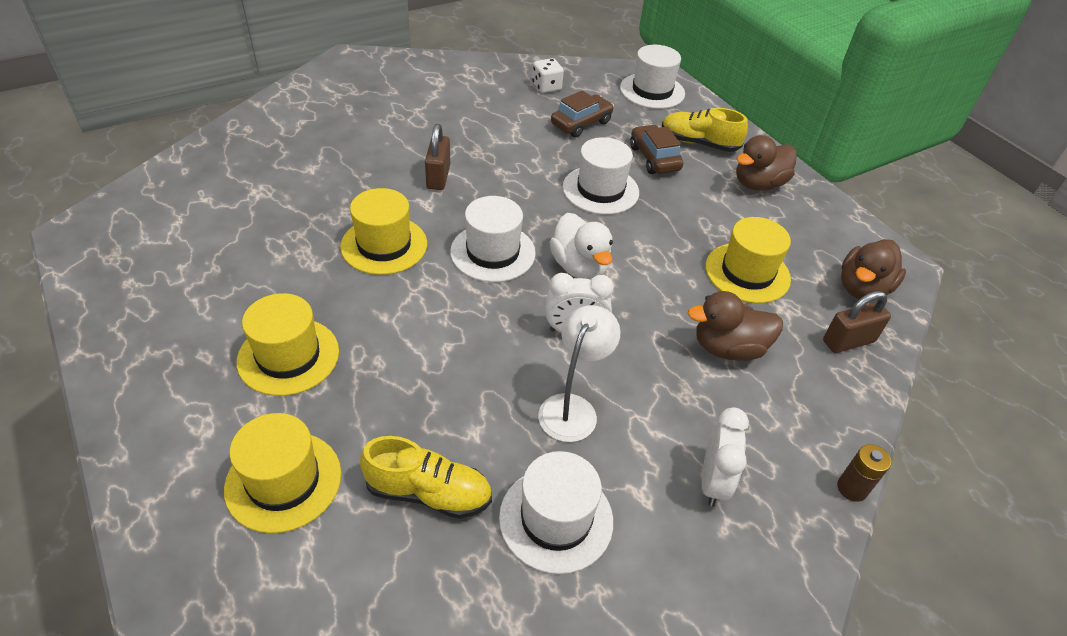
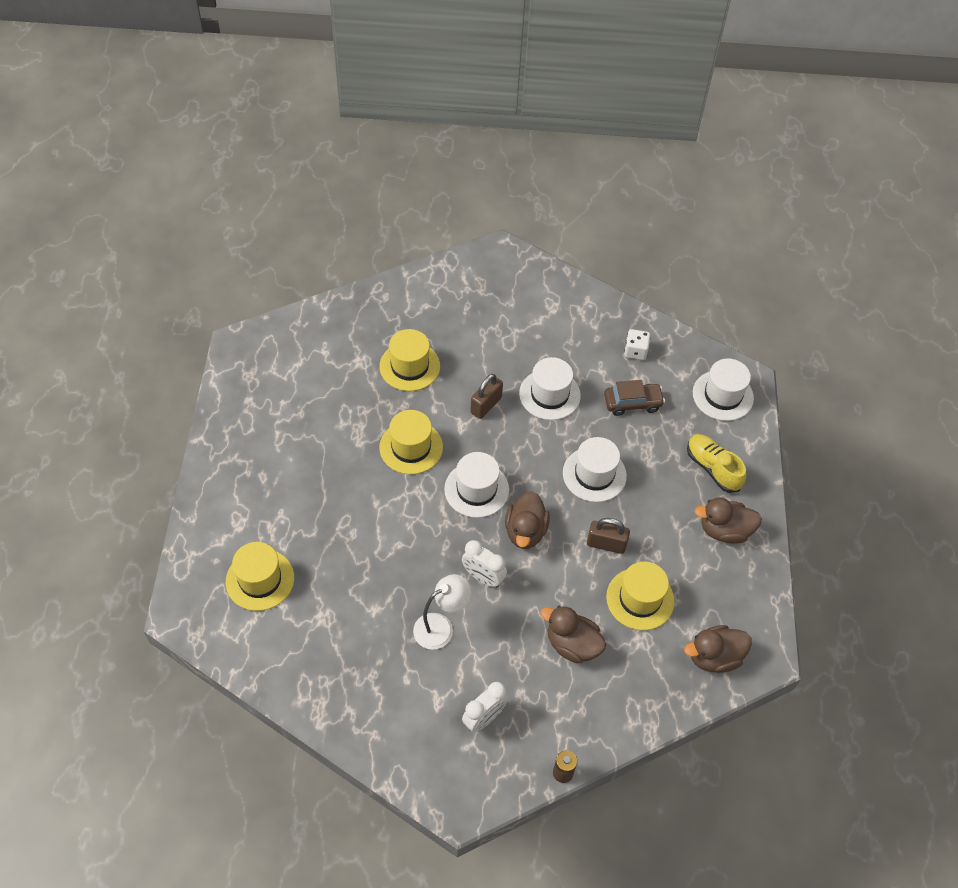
camera: 35 degrees right, 10 degrees up
yellow hat [237,293,339,396] -> yellow hat moved to [379,329,440,391]
yellow shoe [360,436,492,519] -> none
white hat [499,451,613,574] -> white hat moved to [519,357,581,420]
white duck [549,213,613,280] -> brown duck [505,491,550,549]
brown car [630,125,683,174] -> none
brown padlock [823,291,891,353] -> brown padlock moved to [587,518,630,554]

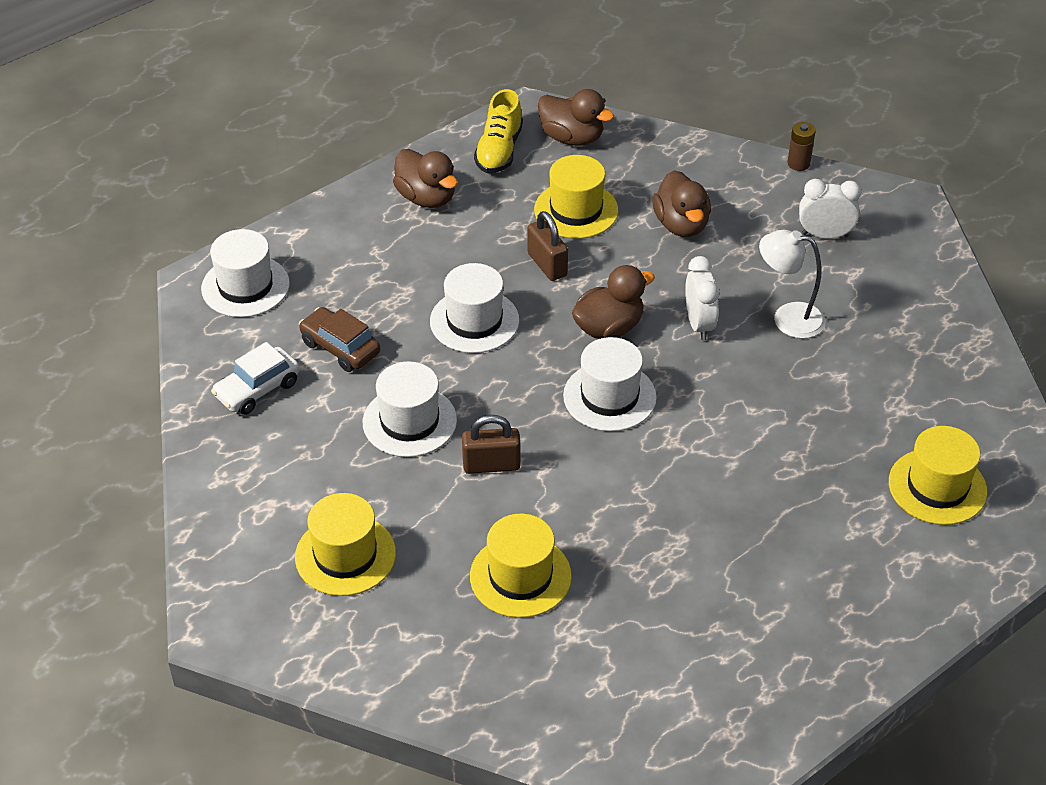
camera: 130 degrees left, 10 degrees down
yellow hat [379,410,443,474] -> yellow hat moved to [295,493,396,596]
white dice [624,329,651,360] -> white car [211,342,299,415]
yellow shoe [687,434,746,493] -> yellow shoe moved to [474,89,523,173]

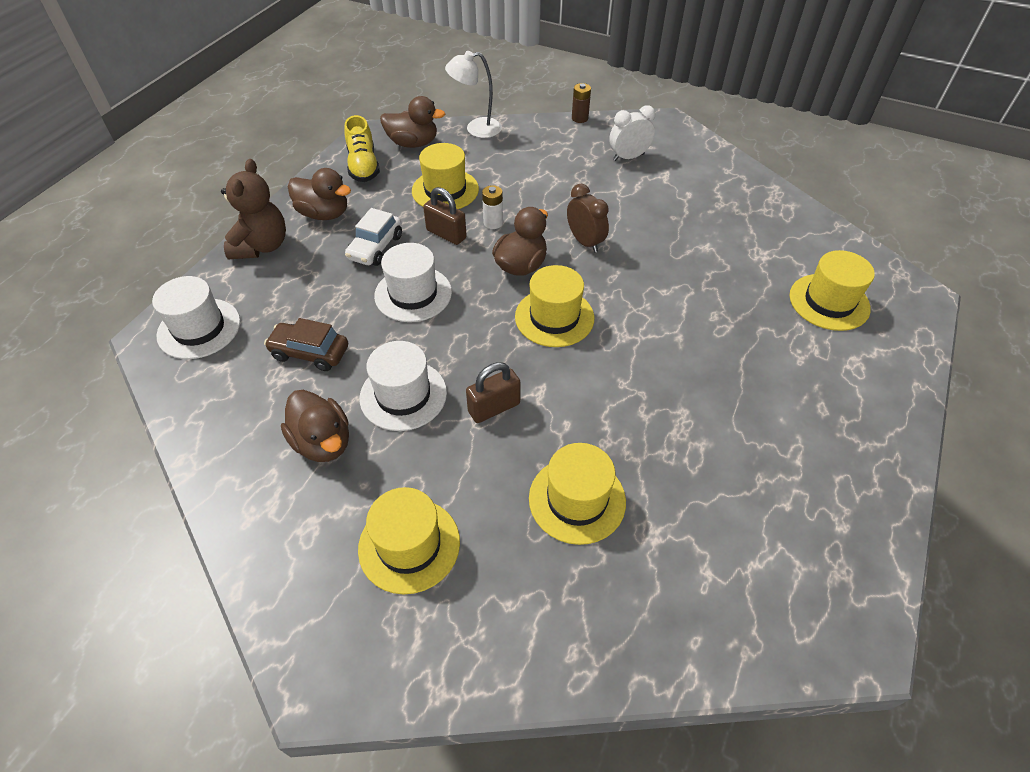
camera: 25 degrees left, 5 degrees up
white car [211,342,299,415] -> white car moved to [345,208,402,266]
white hat [563,337,657,431] -> yellow hat [515,265,594,347]
brown duck [652,170,711,237] -> brown duck moved to [281,390,349,462]
white clock [685,256,719,340] -> brown clock [567,184,609,252]
white lamp [759,230,826,339] -> white lamp moved to [445,51,502,138]
none -> brown teddy bear [221,159,286,259]
none -> white battery [482,185,503,229]

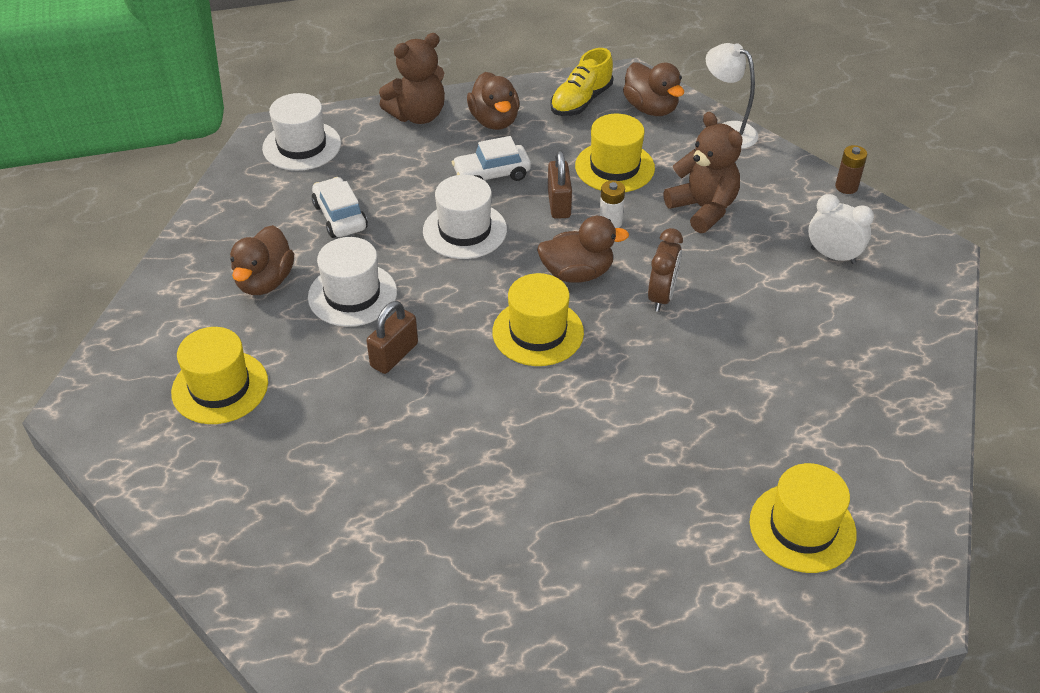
camera: 50 degrees right, 5 degrees down
brown car [264,318,348,371] -> white car [312,177,368,238]
brown padlock [466,362,521,423] -> brown padlock turned 75 degrees counterclockwise [367,301,418,374]
yellow hat [529,443,626,545] -> none
none -> brown teddy bear [663,112,743,233]

